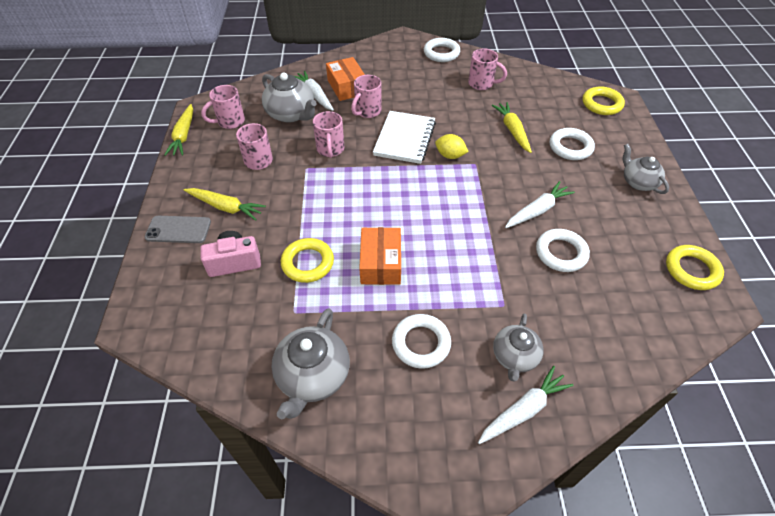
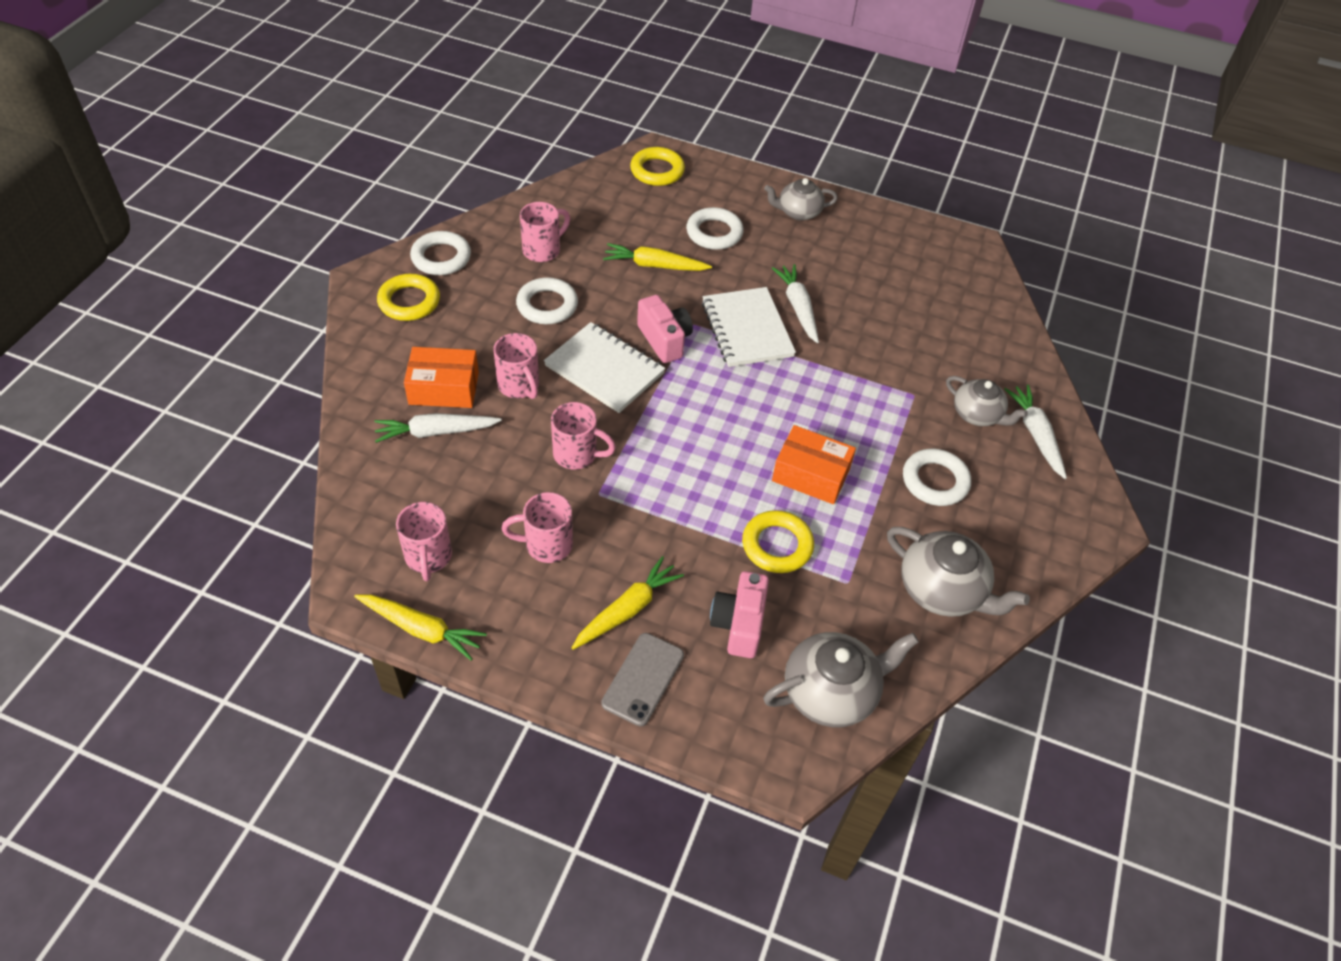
camera: 70 degrees left, 0 degrees up
grey teapot [262,72,317,122] -> grey teapot moved to [763,632,919,727]
yellow lemon [435,134,469,159] -> pink camera [637,295,693,363]
white ring [536,229,590,272] -> white ring moved to [516,277,578,324]
yellow ring [666,245,724,290] -> yellow ring moved to [377,274,440,321]
none -> white notebook [702,287,796,367]

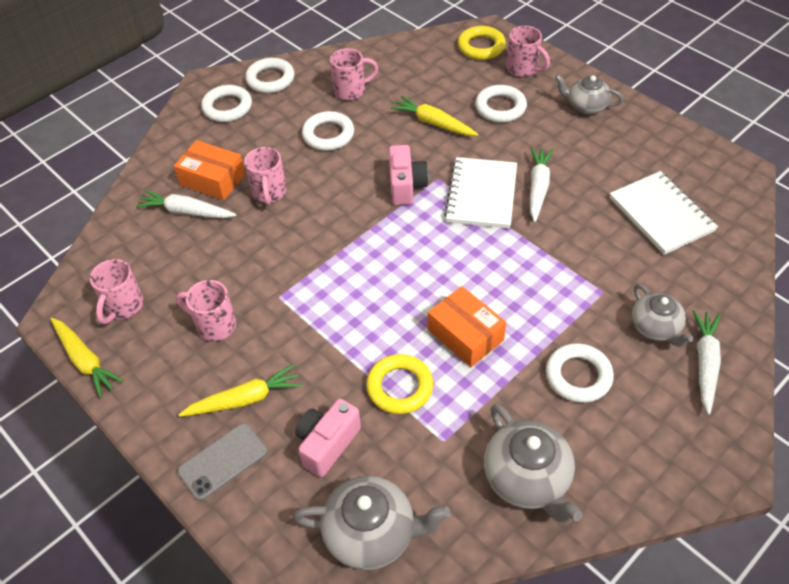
camera: 30 degrees right, 0 degrees up
yellow ring [377,274,440,321] -> white ring [201,85,252,122]
white notebook [544,322,665,413] -> white notebook moved to [609,171,718,255]
pink mug [551,402,616,470] -> pink mug moved to [506,26,550,77]

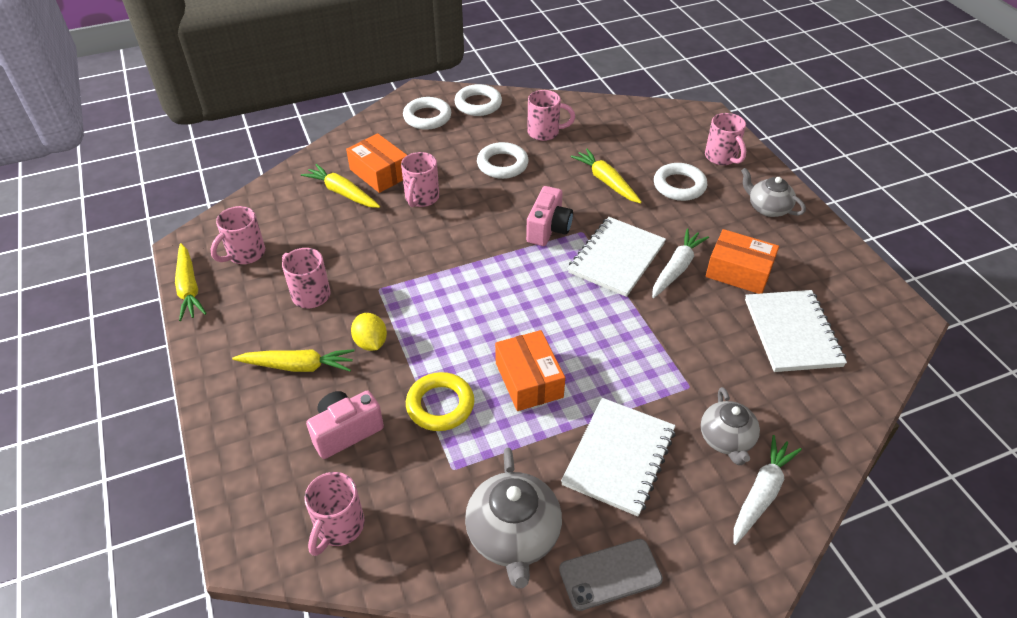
camera: 20 degrees right, 5 degrees down
white carrot [136,190,236,218] -> yellow carrot [301,164,380,208]
grey phone [177,423,268,501] -> grey phone moved to [559,539,663,611]
grey teapot [293,476,451,570] -> pink mug [304,472,365,556]
yellow ring [458,26,506,60] -> none
white ring [546,343,614,403] -> white notebook [561,398,676,516]
none -> yellow lemon [351,313,387,351]
none -> orange box [706,229,779,294]

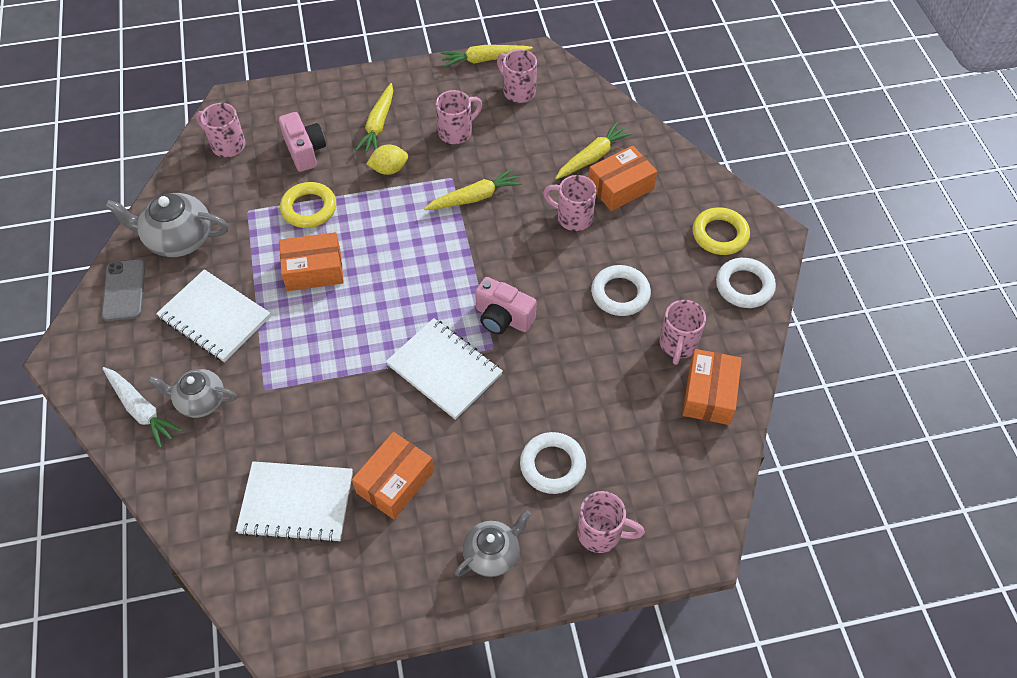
camera: 100 degrees right, 10 degrees up
white ring [403,97,451,130] -> yellow ring [693,207,750,255]
yellow carrot [571,149,642,204] -> yellow carrot moved to [424,168,522,210]
white carrot [652,228,709,298] -> none
pink mug [705,113,746,165] -> pink mug turned 150 degrees counterclockwise [577,491,645,553]
none -> orange box [682,349,742,425]

